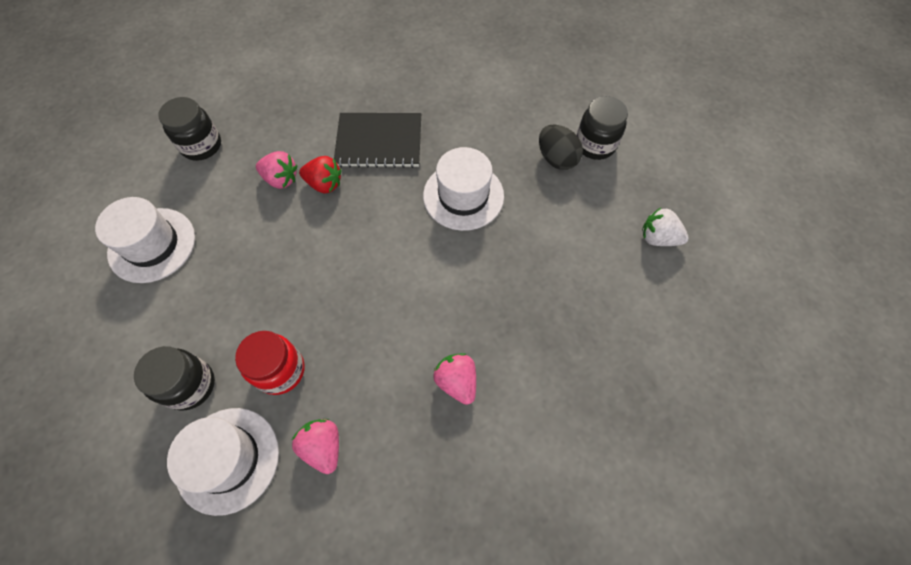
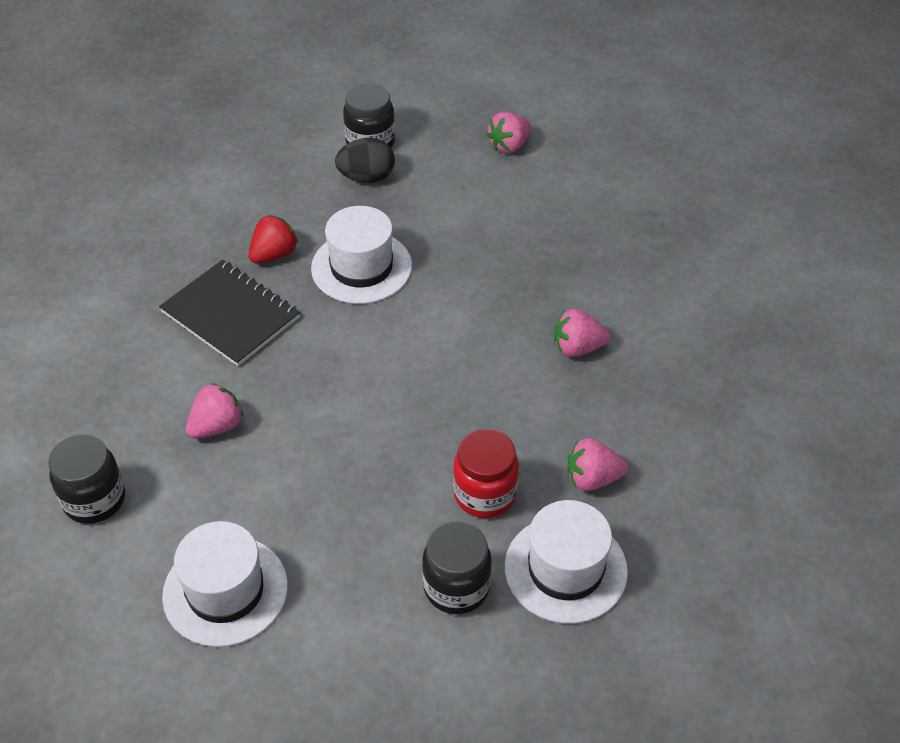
camera: 65 degrees left, 15 degrees down
red strawberry [299,156,341,194] -> red strawberry moved to [248,215,298,264]
black notebook [334,113,421,168] -> black notebook turned 75 degrees counterclockwise [159,260,300,366]
white strawberry [642,207,689,246] -> pink strawberry [487,112,531,153]

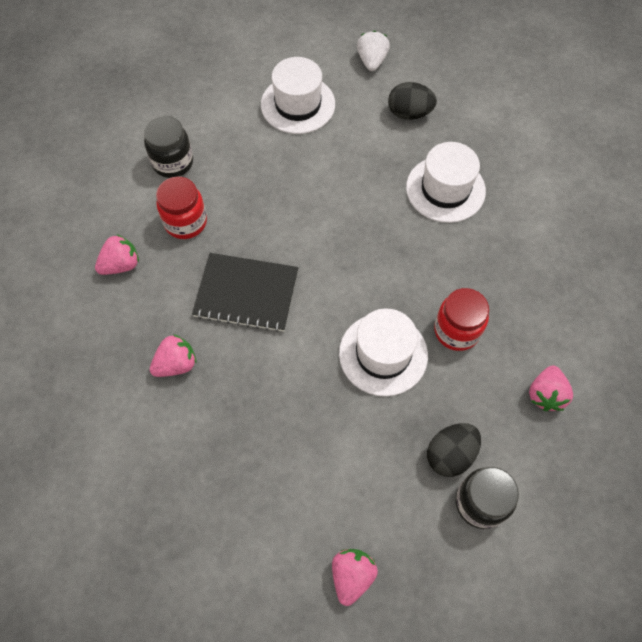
camera: 150 degrees right, 15 degrees up
black jar [48,434,125,524] -> black egg [388,82,437,120]
black notebook [159,260,300,366] -> black notebook moved to [192,253,298,332]
pink strawberry [186,383,244,439] -> pink strawberry moved to [529,365,573,411]
red strawberry [248,215,298,264] -> red jar [434,288,489,351]
white hat [505,500,628,624] -> white hat moved to [406,142,486,223]
none -> white strawberry [357,30,390,71]

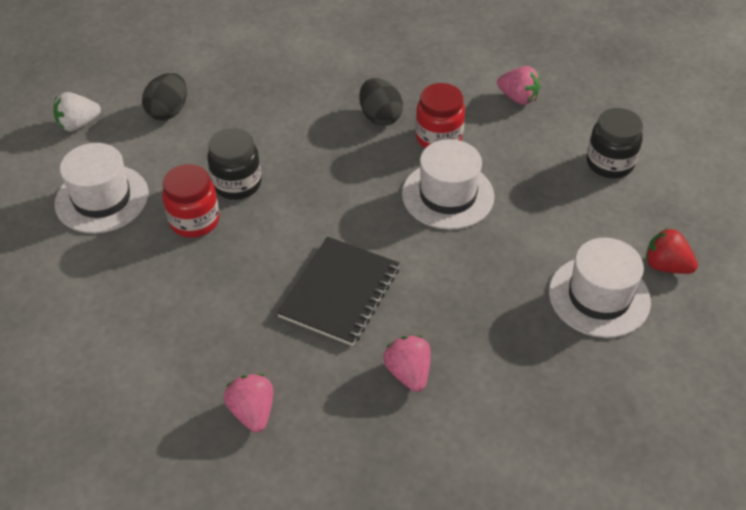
camera: 75 degrees left, 15 degrees down
black jar [144,116,193,178] -> black jar moved to [207,128,262,200]
red jar [156,177,207,239] -> red jar moved to [162,164,220,238]
pink strawberry [332,549,378,606] -> red strawberry [646,228,698,274]
white strawberry [357,30,390,71] -> white strawberry turned 45 degrees counterclockwise [54,92,101,132]
white hat [406,142,486,223] -> white hat moved to [549,238,651,338]
black egg [427,423,481,477] -> black egg moved to [359,78,403,126]

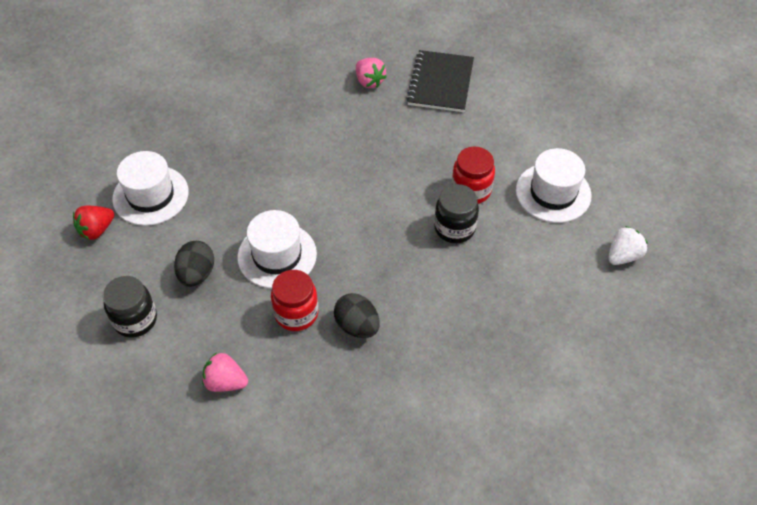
camera: 165 degrees right, 5 degrees up
black egg [142,73,187,120] -> black egg moved to [174,241,214,287]
black notebook [277,237,400,346] -> black notebook moved to [406,50,474,112]
pink strawberry [383,335,431,392] -> none
red strawberry [646,228,698,274] -> red strawberry turned 120 degrees clockwise [73,206,114,240]

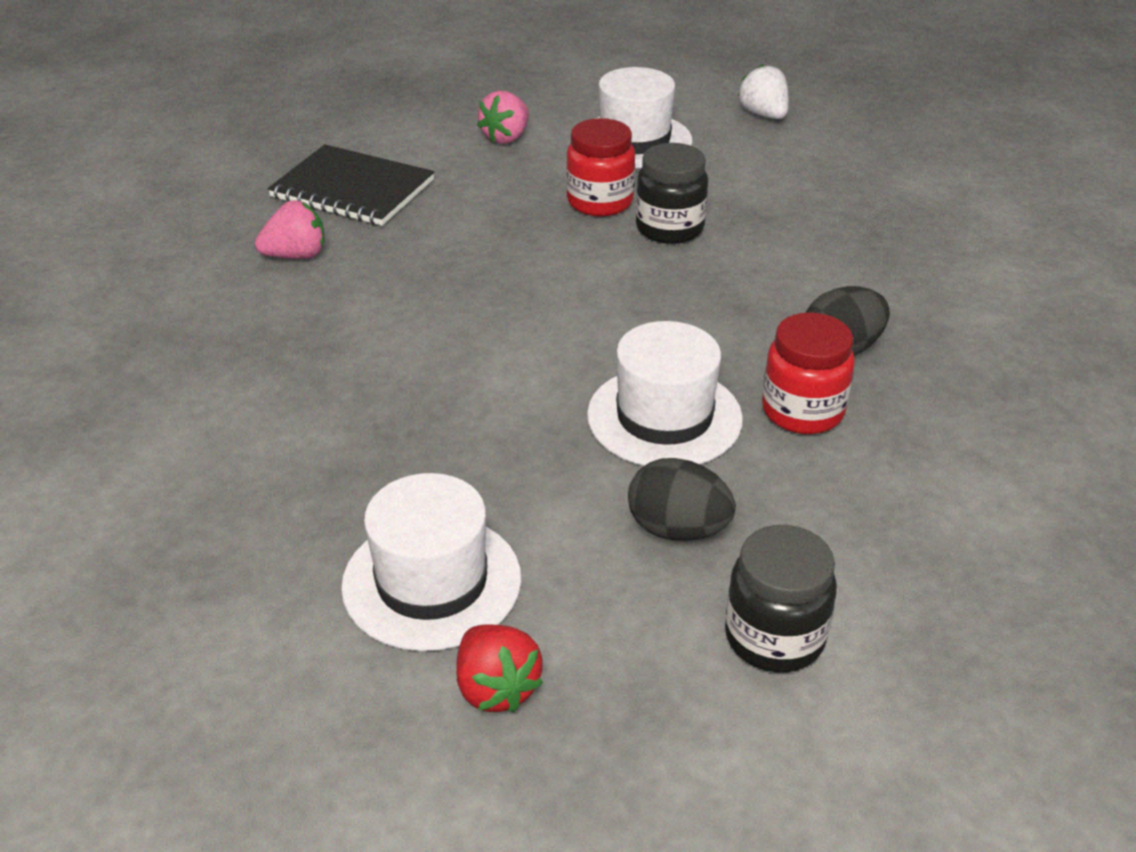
camera: 75 degrees left, 15 degrees down
pink strawberry [202,352,248,392] -> pink strawberry moved to [477,90,529,144]

